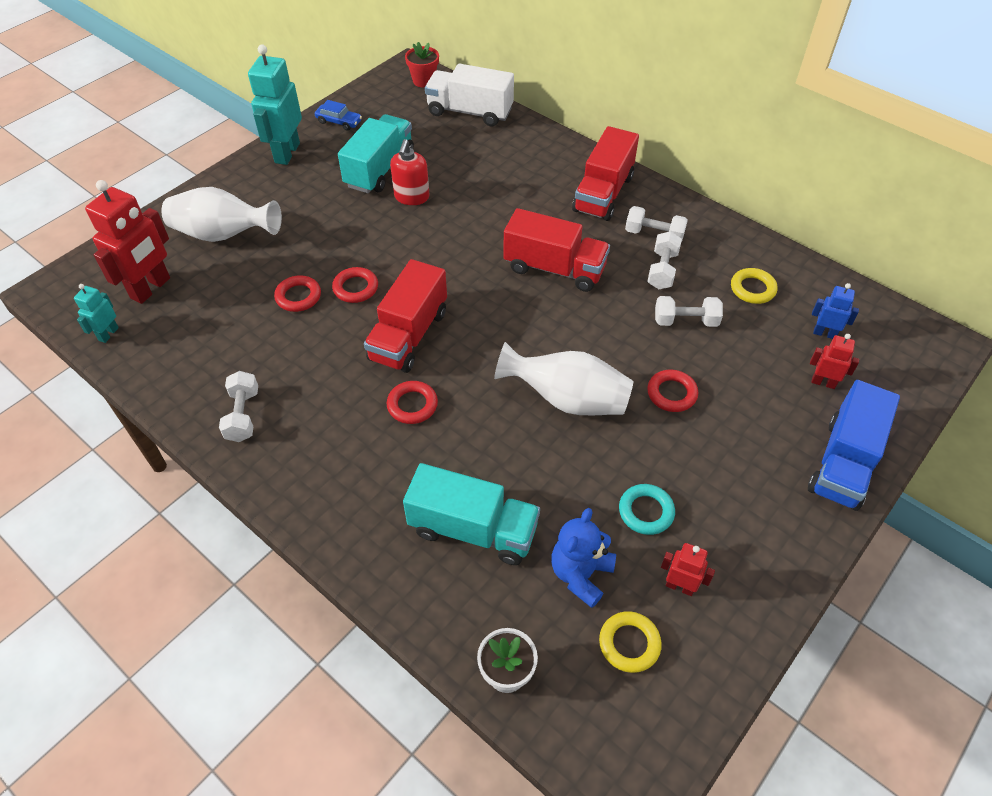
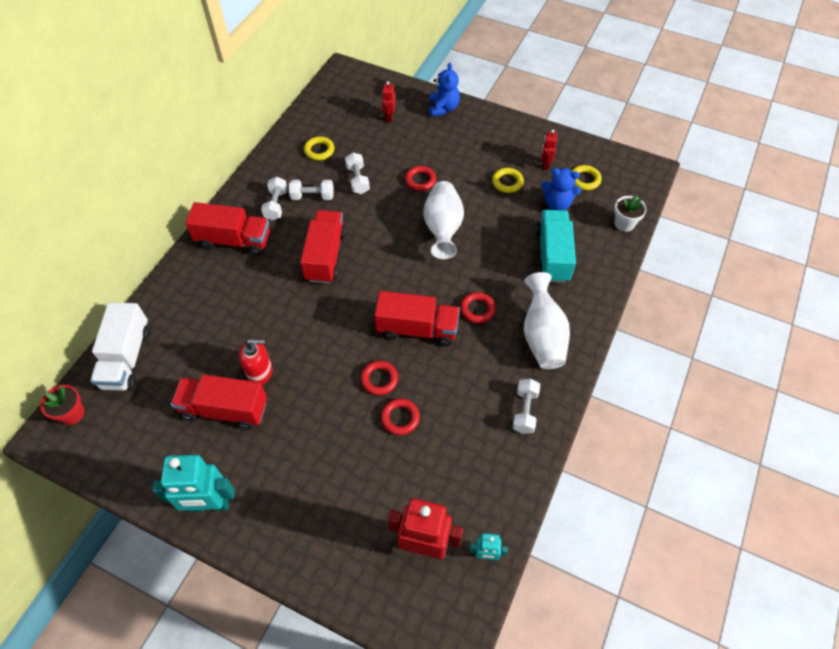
camera: 105 degrees left, 5 degrees up
white vase [161,187,282,242] -> white vase moved to [524,272,570,369]
white dumbbell [219,371,258,442] -> white dumbbell turned 60 degrees counterclockwise [512,379,540,434]
blue car [315,100,362,131] -> none
turquoise truck [338,114,414,193] -> red truck [171,374,267,430]
turquoise ring [619,484,675,535] -> yellow ring [492,168,524,193]
blue truck [808,380,900,511] -> blue teddy bear [429,63,460,117]
blue robot [812,283,859,339] -> none

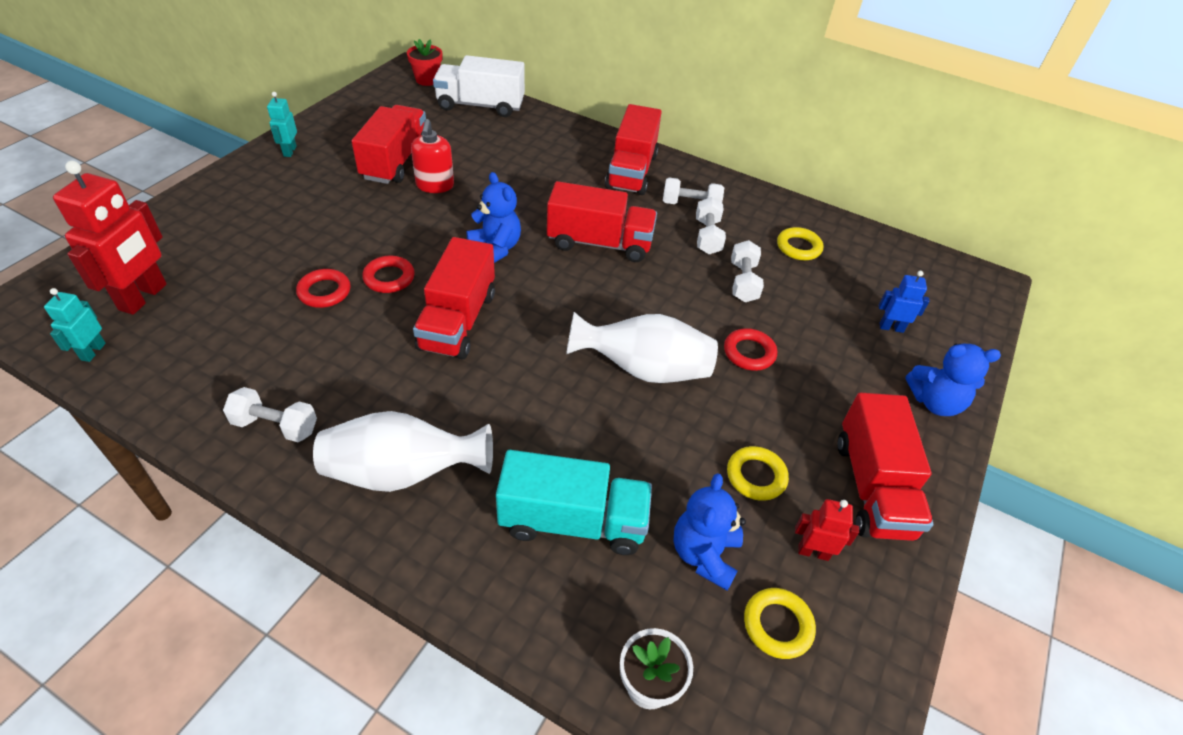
camera: 90 degrees right, 10 degrees down
turquoise robot [153,455,235,512] -> turquoise robot [267,92,297,157], size x0.51
white dumbbell [345,153,370,194] -> white dumbbell turned 75 degrees counterclockwise [731,240,764,302]
red robot [382,81,395,122] -> blue robot [879,271,930,333]
red ring [460,292,496,323] -> none
none -> blue teddy bear [466,172,521,263]
none -> red truck [838,392,933,541]

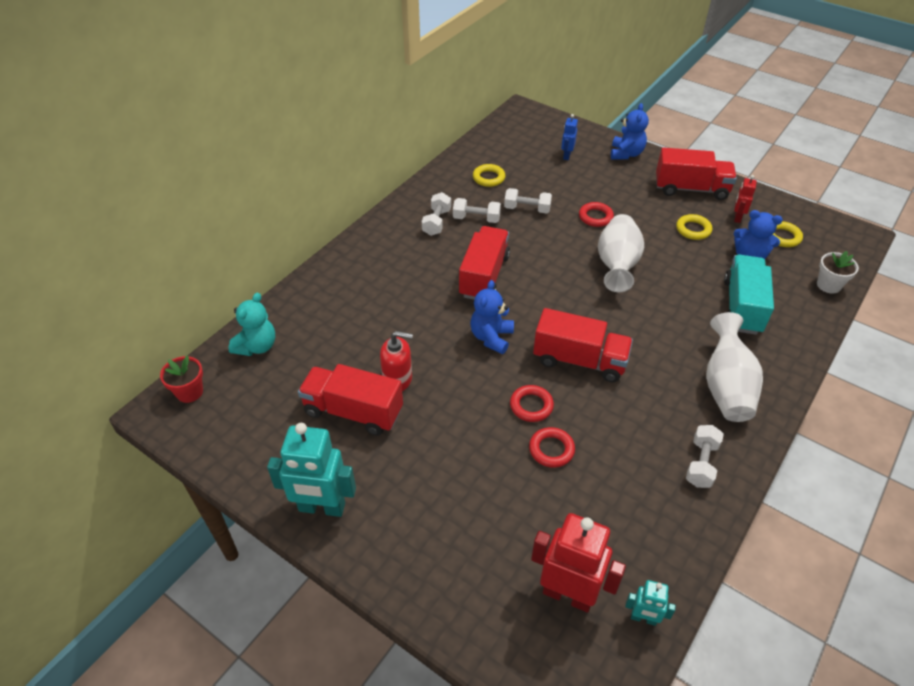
camera: 80 degrees left, 0 degrees up
turquoise robot [267,92,297,157] -> turquoise robot [267,423,356,517], size x1.97
white truck [433,55,525,117] -> turquoise teddy bear [229,292,275,356]
blue teddy bear [466,172,521,263] -> blue teddy bear turned 45 degrees counterclockwise [470,280,514,354]
red truck [605,104,662,195] -> none

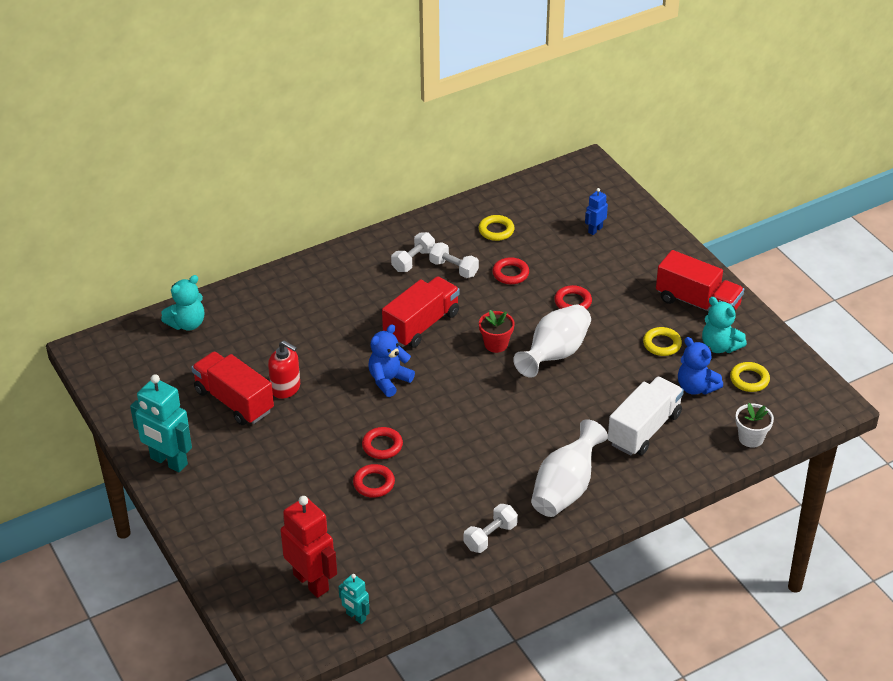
camera: 25 degrees right, 5 degrees down
red flower pot [160,355,203,403] -> red flower pot moved to [479,310,515,353]
white dumbbell [504,188,552,213] -> red ring [492,257,529,284]
red truck [533,308,633,382] -> none
blue teddy bear [611,103,649,159] -> none
turquoise truck [724,254,774,335] -> white truck [608,377,684,456]
red robot [734,175,757,223] -> turquoise teddy bear [702,297,747,353]

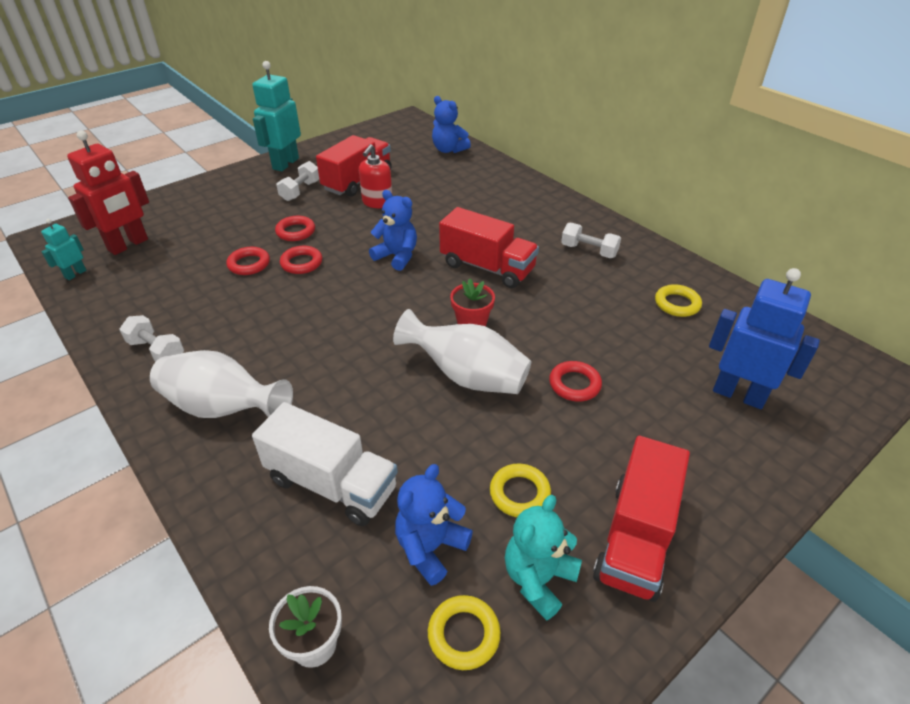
camera: 80 degrees right, 0 degrees up
turquoise teddy bear [161,275,204,331] -> blue teddy bear [432,96,471,153]
white dumbbell [429,242,479,278] -> white dumbbell moved to [276,161,319,201]
red ring [492,257,529,284] -> red ring moved to [275,216,315,241]
blue robot [585,188,608,235] -> blue robot [709,268,820,409], size x1.97

